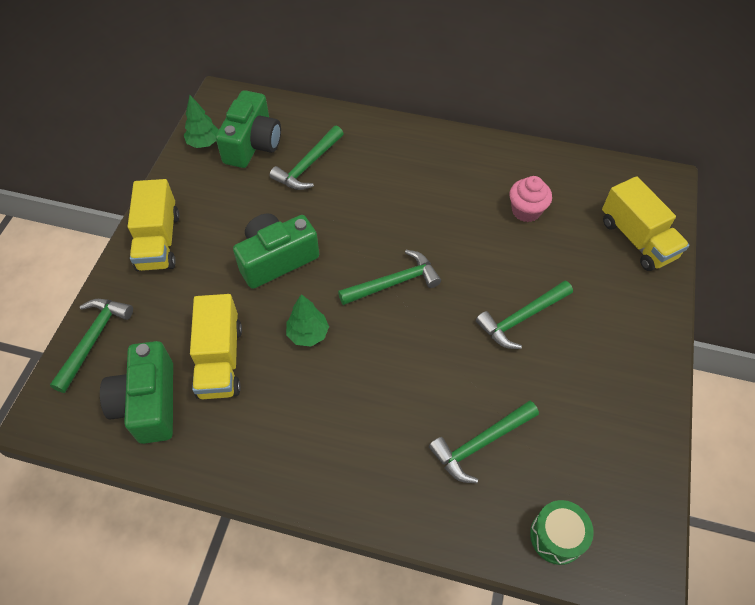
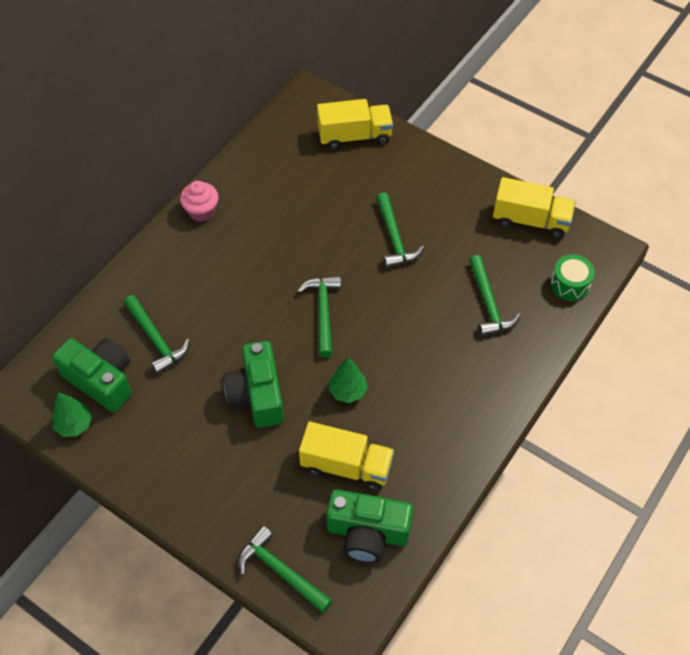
camera: 70 degrees left, 0 degrees up
yellow truck [128,179,179,271] -> yellow truck moved to [493,177,576,239]
pink cupcake [510,176,552,222] -> pink cupcake moved to [180,181,218,222]

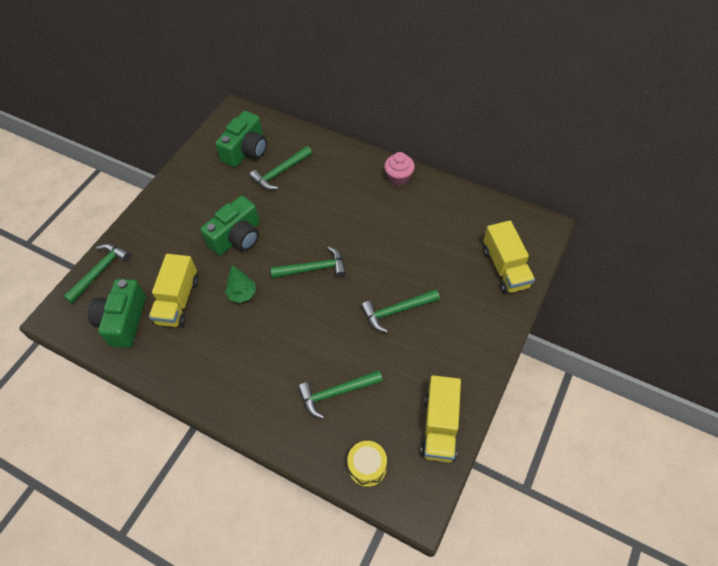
camera: 85 degrees right, 0 degrees up
green tree [52,392,92,437] -> none
green camera [224,341,284,428] -> green camera turned 150 degrees clockwise [200,196,260,256]
green drum [551,254,595,301] -> yellow drum [347,441,387,487]

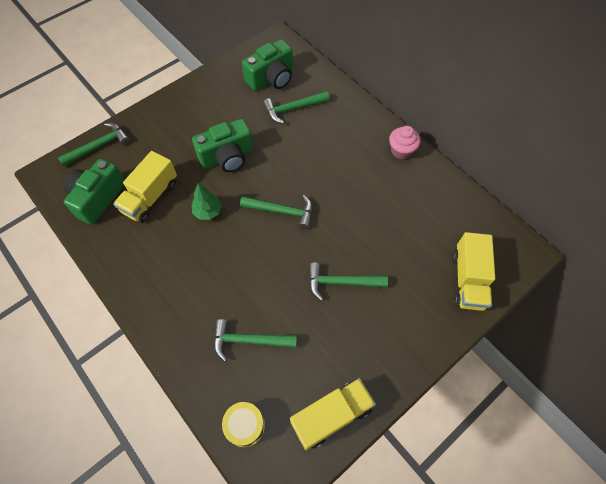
camera: 20 degrees right, 5 degrees up
yellow truck [421,375,461,462] -> yellow truck turned 150 degrees counterclockwise [290,378,376,450]

